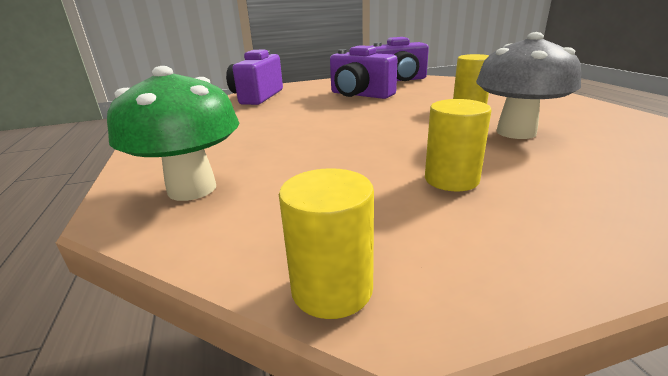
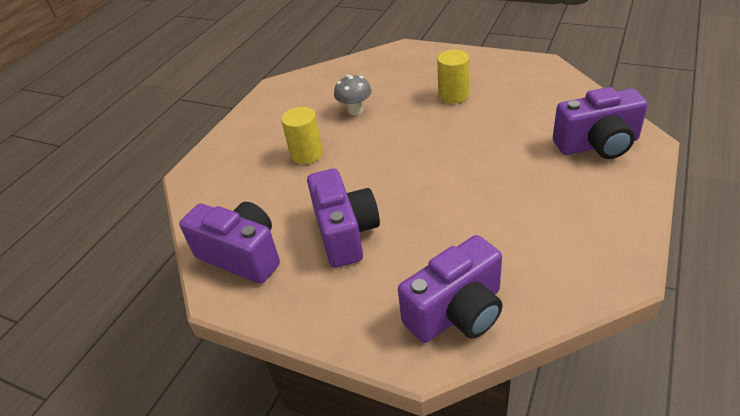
camera: 135 degrees left, 15 degrees up
green mushroom [107,66,239,201] -> purple camera [553,87,648,159]
yellow cylinder [279,168,374,319] -> none
grey mushroom [476,32,581,139] -> grey mushroom [334,75,372,115], size x0.57

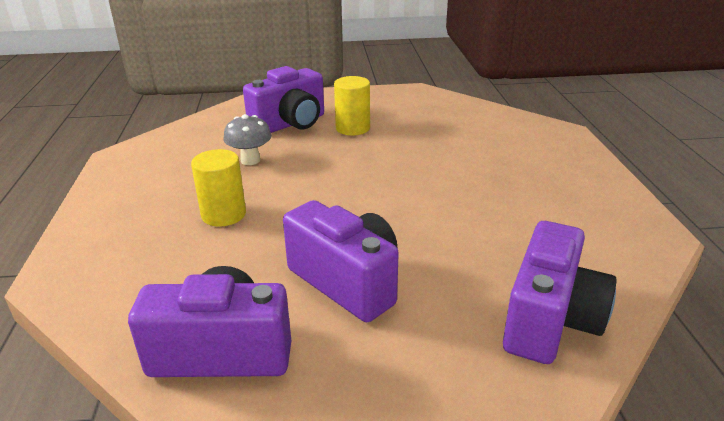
camera: 35 degrees left, 10 degrees down
purple camera [553,87,648,159] -> purple camera moved to [243,66,324,133]

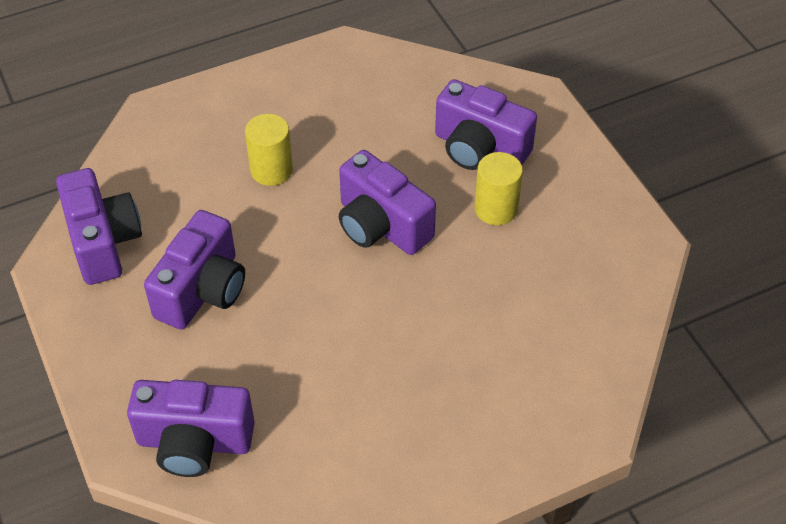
camera: 70 degrees right, 20 degrees up
grey mushroom [223,114,272,165] -> none
none -> purple camera [339,150,436,255]

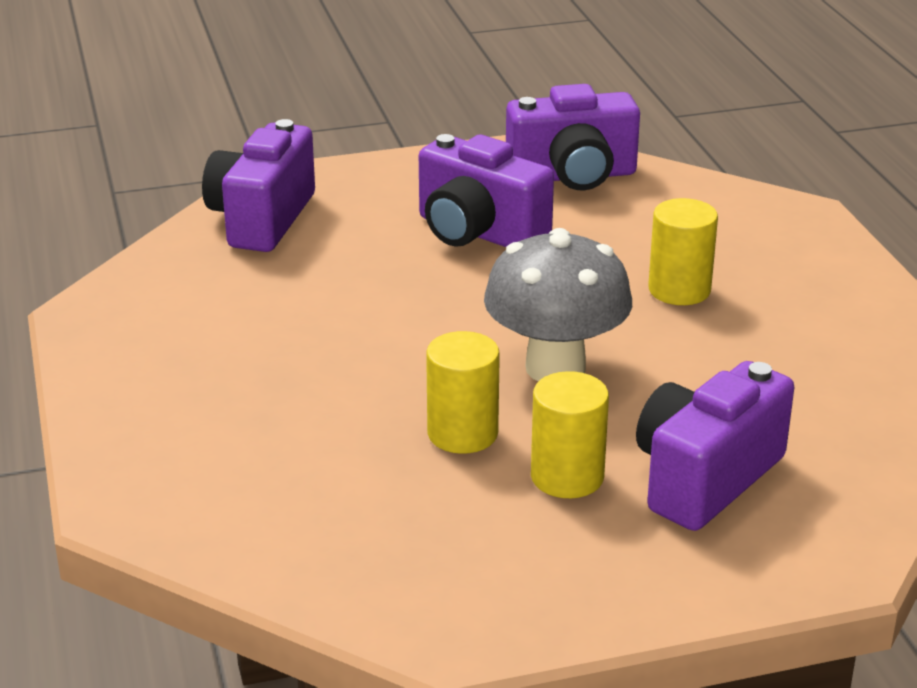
camera: 100 degrees right, 20 degrees down
purple camera [339,150,436,255] -> grey mushroom [484,228,632,382]
none -> yellow cylinder [426,331,500,454]

